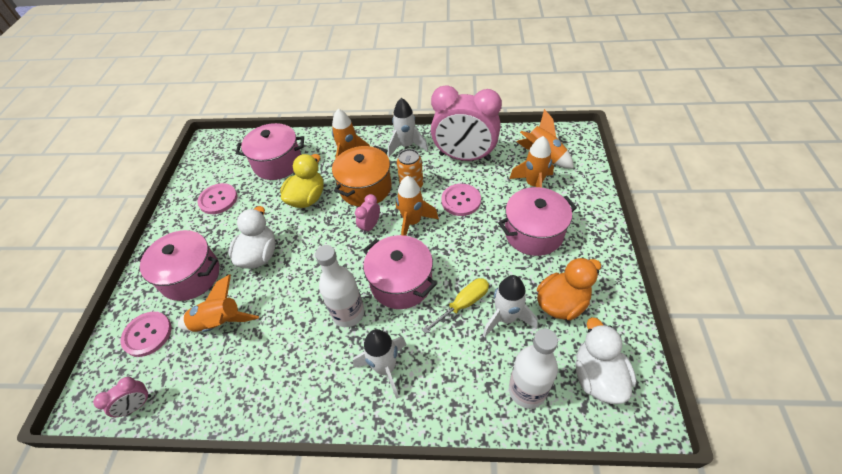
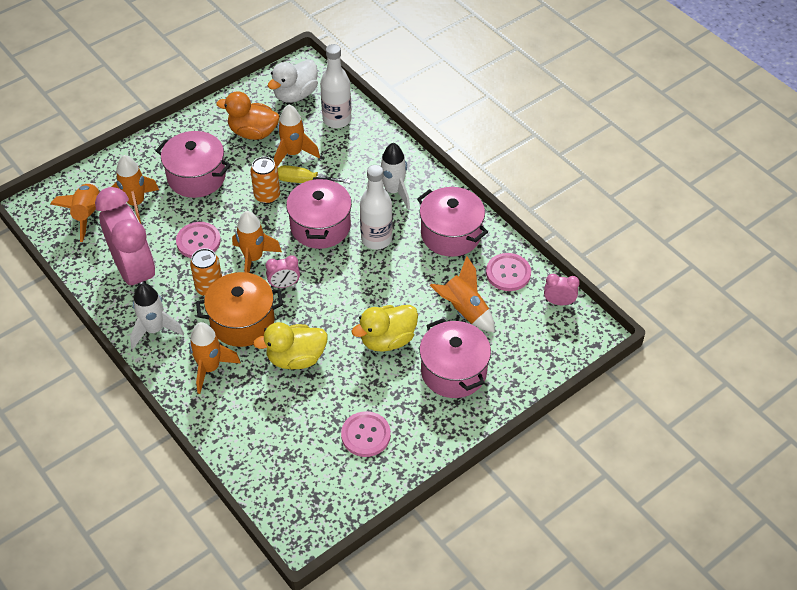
camera: 135 degrees left, 0 degrees up
pink button [120,312,172,357] -> pink button moved to [486,253,531,291]
white duck [228,206,276,269] -> yellow duck [351,305,418,352]
pink pot [236,123,304,180] -> pink pot moved to [417,187,488,257]
white rocket [483,275,538,337] -> orange rocket [274,105,320,167]
none -> orange can [250,157,280,204]

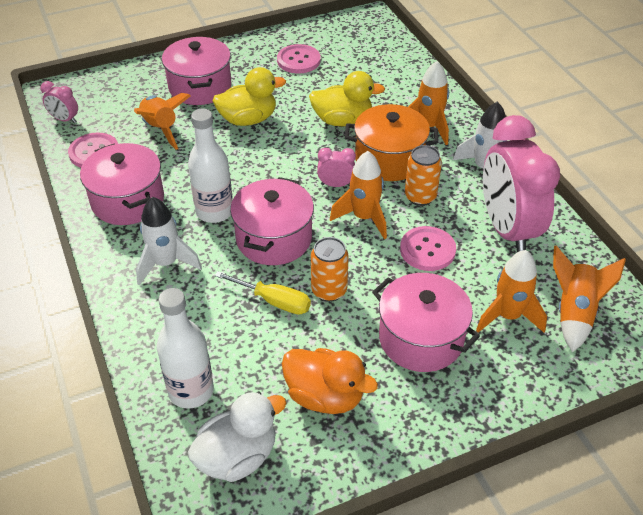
camera: 165 degrees left, 5 degrees down
orange rocket [274,105,320,167] -> none

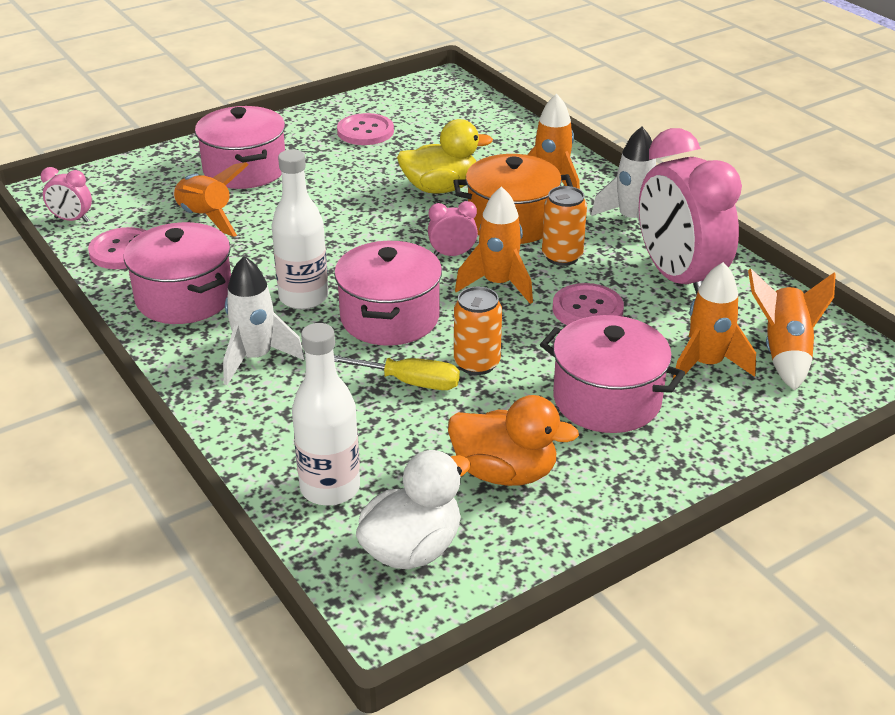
camera: 10 degrees left, 10 degrees down
yellow duck [213,67,286,126] -> none

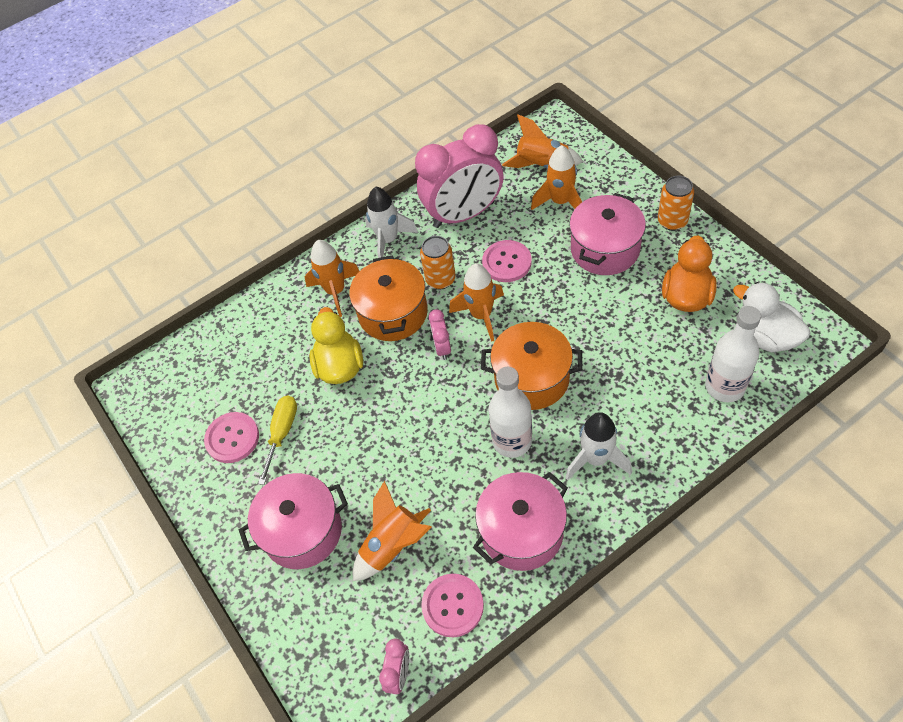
camera: 85 degrees left, 20 degrees up
pink pot [334,241,442,346] -> orange pot [481,322,583,410]
yellow screwdriver [334,355,460,390] -> yellow screwdriver moved to [258,396,297,485]
orange can [454,287,502,375] -> orange can moved to [658,175,694,231]

